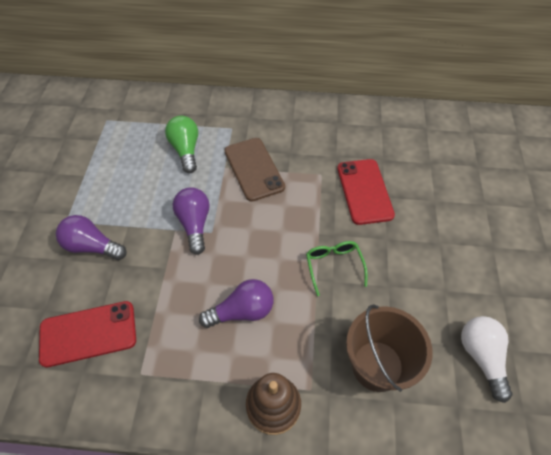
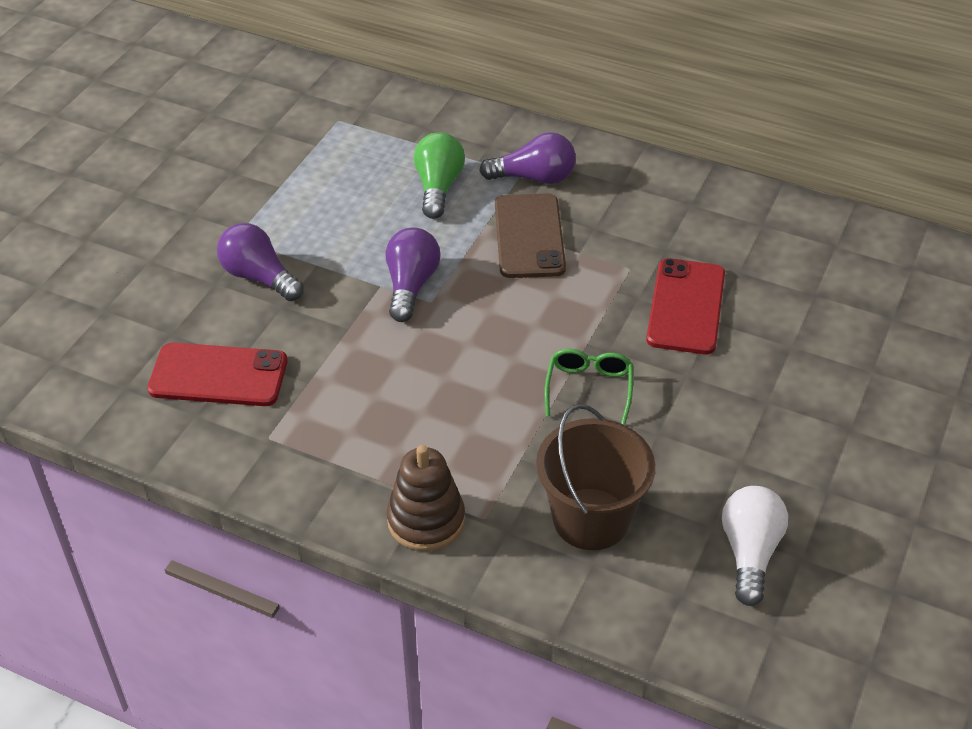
camera: 20 degrees right, 10 degrees down
purple light bulb [199,279,274,328] -> purple light bulb moved to [479,132,576,184]

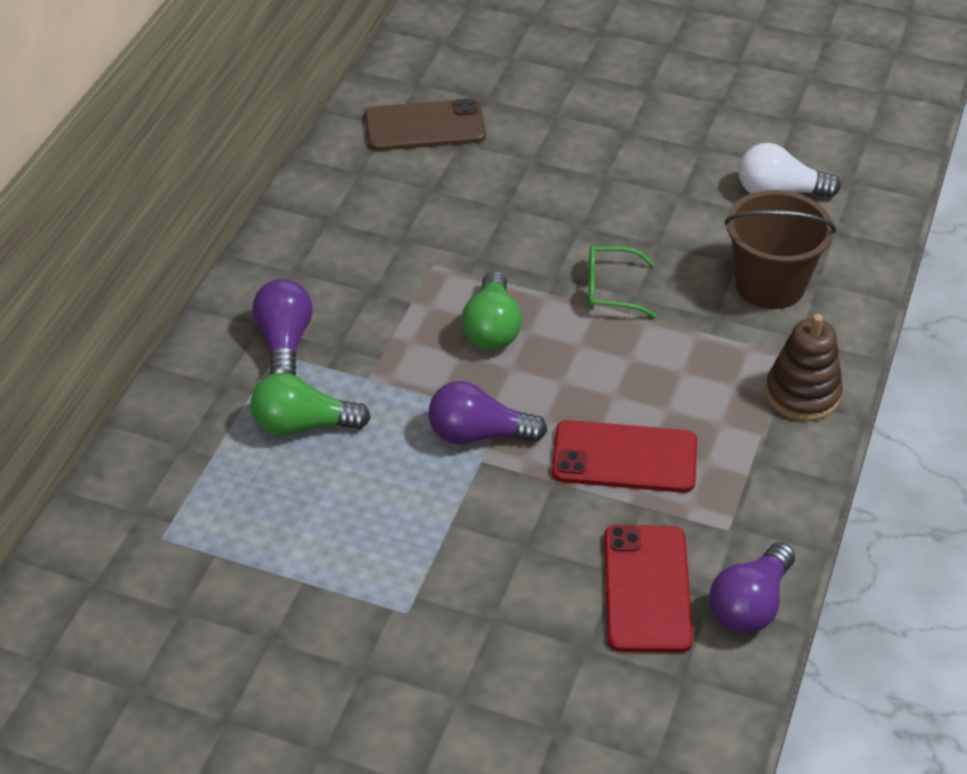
camera: 95 degrees left, 0 degrees up
purple light bulb [217,223,304,301] -> purple light bulb moved to [709,542,795,634]
brown phone [495,194,566,278] -> brown phone moved to [365,98,486,151]
red phone [646,258,725,354] -> red phone moved to [552,420,697,493]
none -> green light bulb [462,271,522,350]

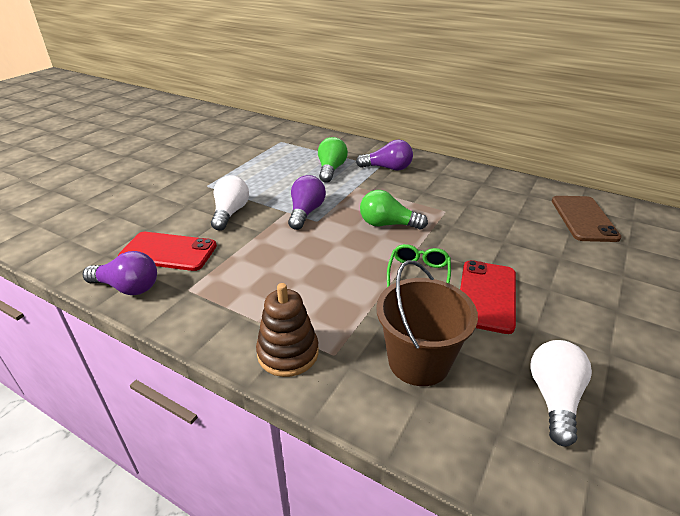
camera: 100 degrees right, 10 degrees down
red phone [552,420,697,493] -> red phone moved to [460,260,516,334]
purple light bulb [709,542,795,634] -> purple light bulb turned 150 degrees clockwise [83,251,157,295]
none -> white light bulb [211,175,249,231]

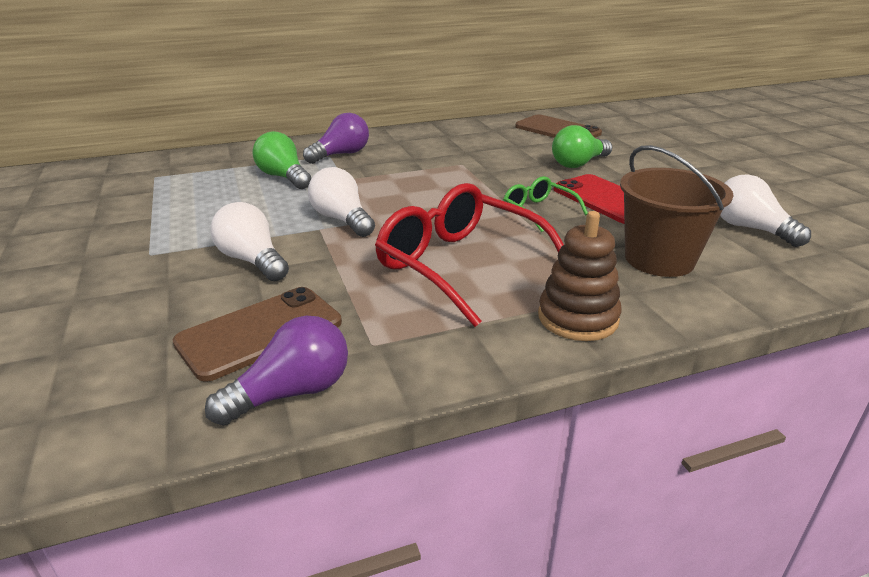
camera: 50 degrees left, 5 degrees down
red phone [118,232,217,271] -> brown phone [173,287,342,382]
purple light bulb [288,175,326,230] -> white light bulb [308,167,375,237]
green light bulb [360,190,428,230] -> green light bulb moved to [552,125,612,168]
none -> red glasses [375,183,564,327]

